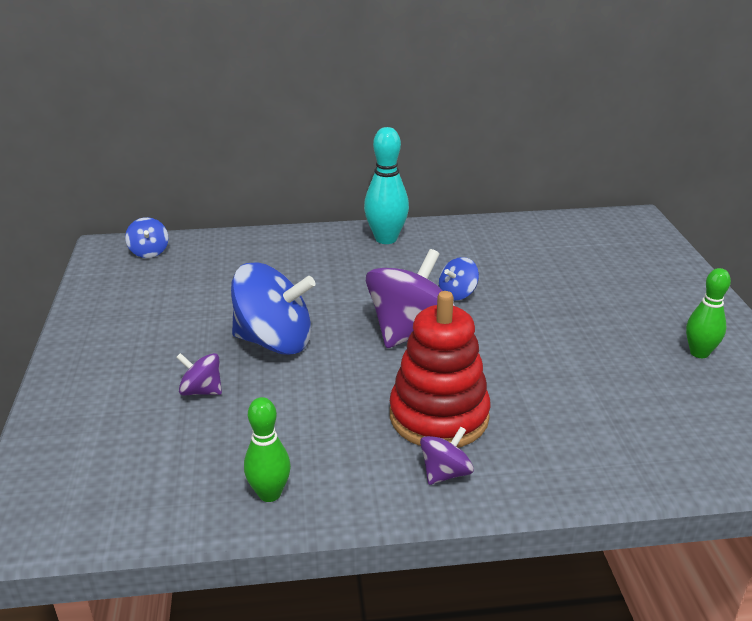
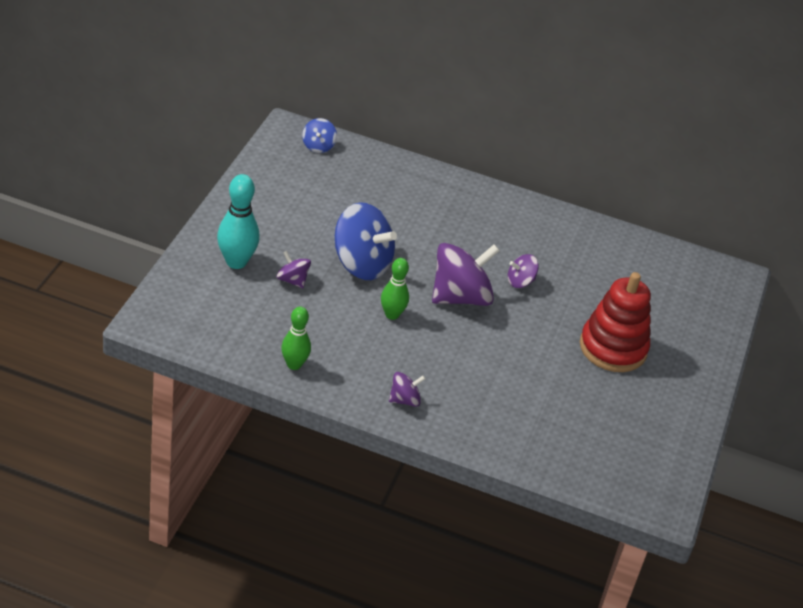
camera: 20 degrees right, 10 degrees up
turquoise bowling pin [364,127,409,244] -> turquoise bowling pin moved to [217,174,260,269]
red stacking toy [390,291,491,448] -> red stacking toy moved to [580,272,651,372]
blue spinning top [439,257,479,301] -> purple spinning top [508,254,539,288]
green bowling pin [686,268,731,358] -> green bowling pin moved to [381,258,409,320]

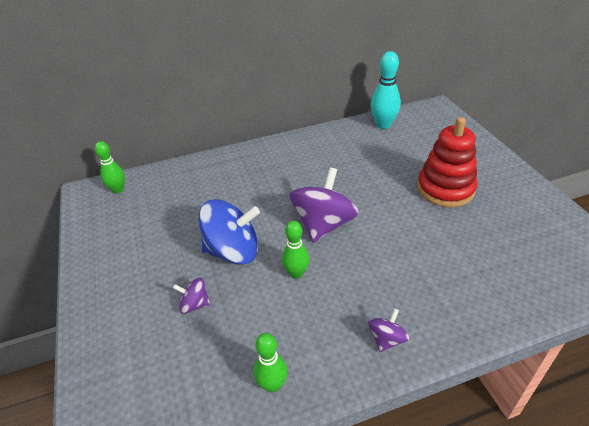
camera: 30 degrees left, 0 degrees up
turquoise bowling pin [217,174,260,269] -> turquoise bowling pin moved to [370,51,401,129]
blue spinning top [302,118,337,153] -> green bowling pin [95,141,125,194]
purple spinning top [508,254,539,288] -> none

